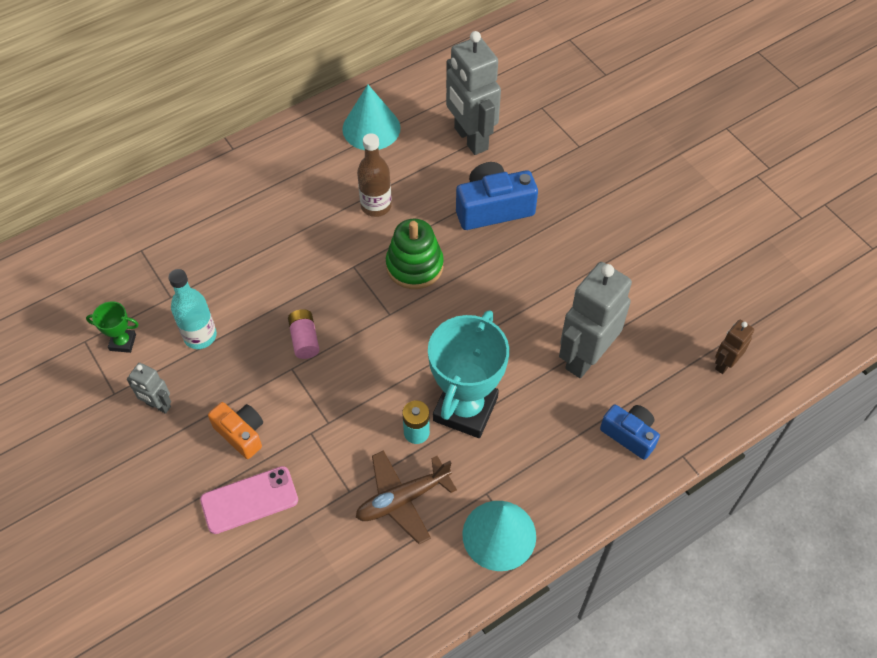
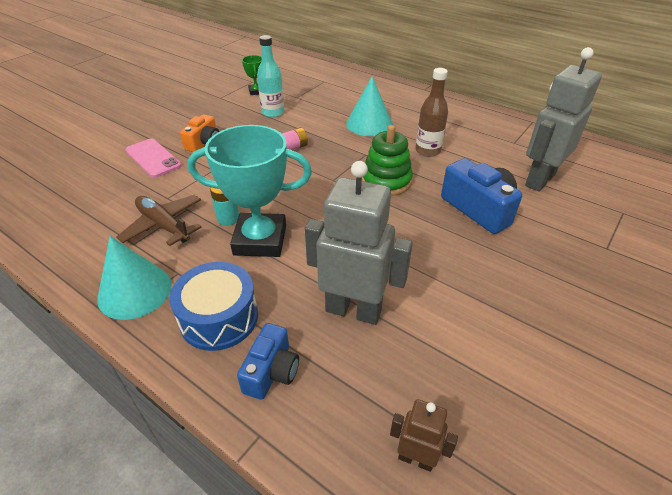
camera: 70 degrees right, 15 degrees down
grey robot [127,363,171,414] -> none
turquoise cone [342,85,400,150] -> turquoise cone moved to [346,77,393,136]
none -> blue drum [169,262,258,351]

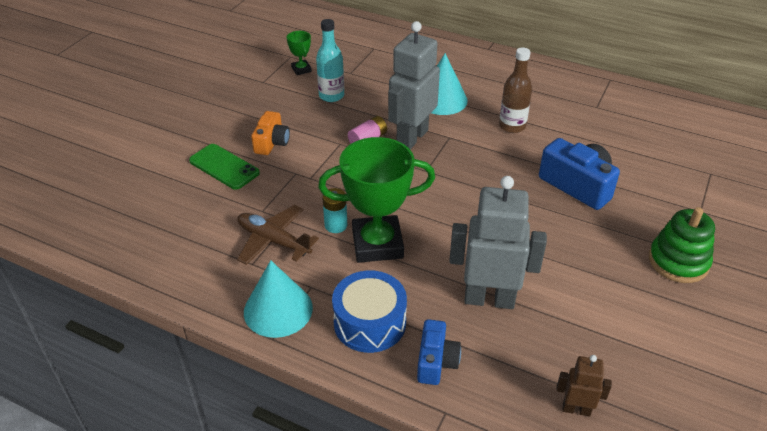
camera: 10 degrees left, 0 degrees up
pink phone [126,139,182,178] -> green phone [189,144,260,190]
turquoise trophy [188,125,312,257] -> green trophy [318,137,435,263]
green stacking toy [362,125,413,196] -> green stacking toy moved to [649,207,715,283]
grey robot [525,47,602,192] -> grey robot moved to [388,21,440,149]

